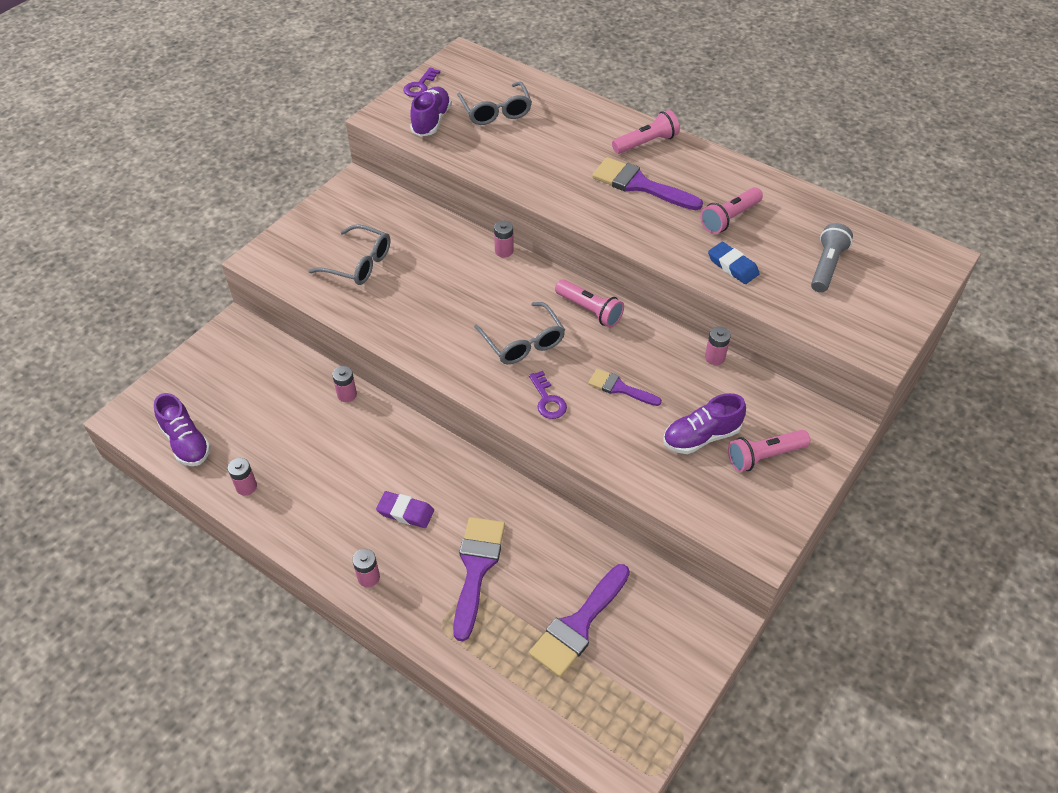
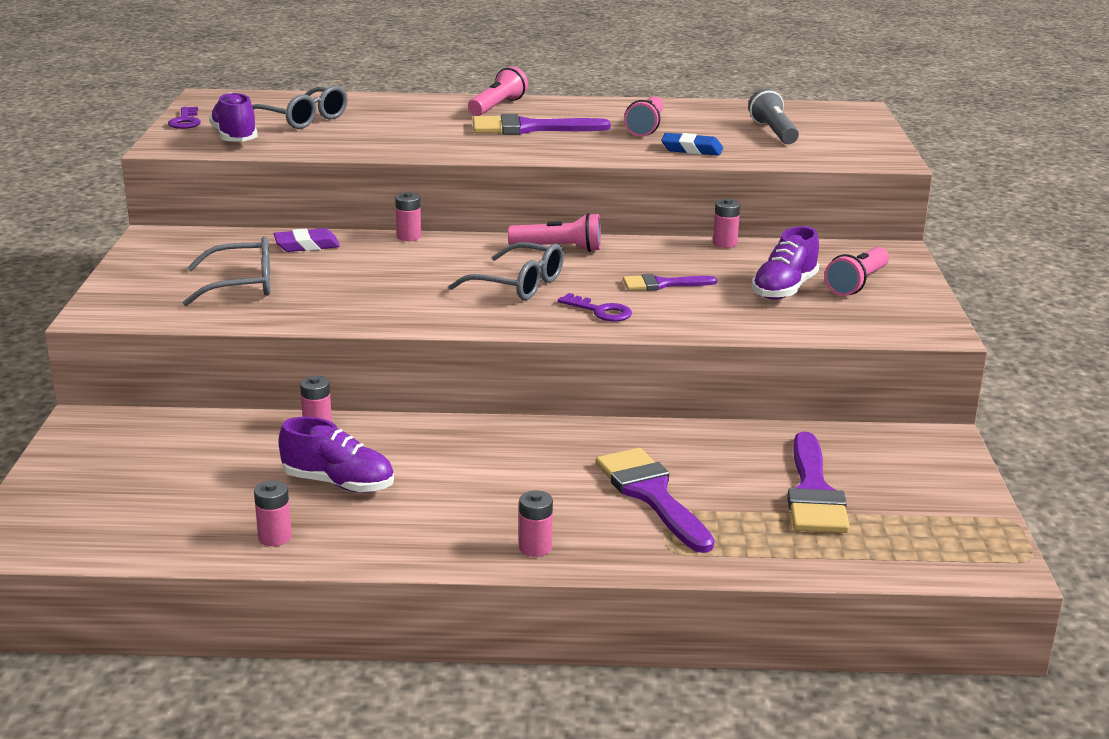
camera: 35 degrees left, 25 degrees down
purple shoe [154,393,211,466] -> purple shoe moved to [278,417,394,493]
purple eraser [376,491,434,528] -> purple eraser moved to [274,228,340,252]

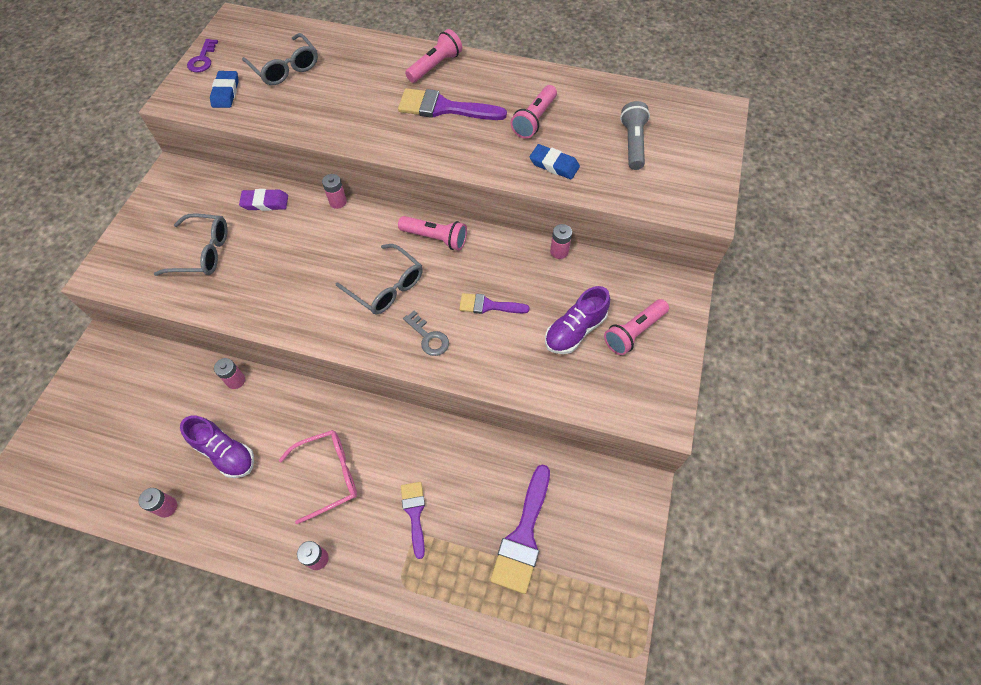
camera: 15 degrees right, 35 degrees up
purple shoe [209,92,258,142] -> blue eraser [210,71,239,108]
purple key [558,293,632,322] -> grey key [403,310,449,356]
purple brush [596,448,714,553] -> purple brush [401,482,425,559], size x0.60
none -> pink glasses [279,430,357,524]

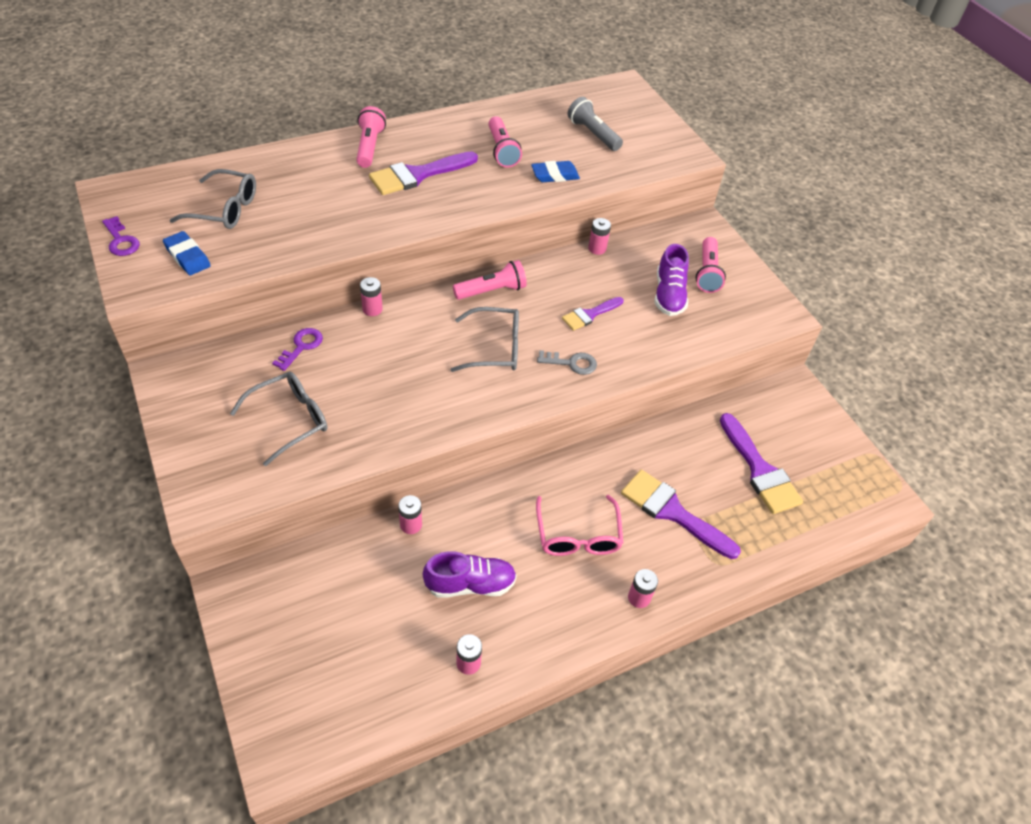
camera: 45 degrees left, 10 degrees down
purple eraser [239,189,288,211] -> purple key [272,328,323,371]
pink glasses [279,430,357,524] -> pink glasses turned 150 degrees clockwise [536,495,623,556]
purple brush [401,482,425,559] -> purple brush [621,470,741,559], size x1.68

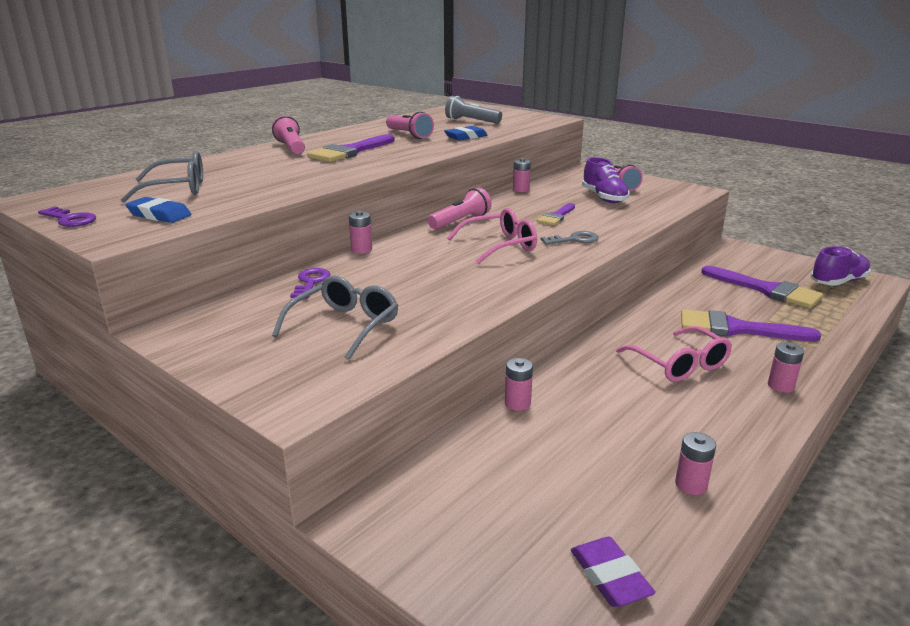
camera: 20 degrees left, 25 degrees down
purple shoe [423,551,517,598] -> purple shoe moved to [811,246,871,286]
grey glasses [451,307,519,372] -> pink glasses [447,208,537,264]
none -> purple eraser [571,537,655,607]

